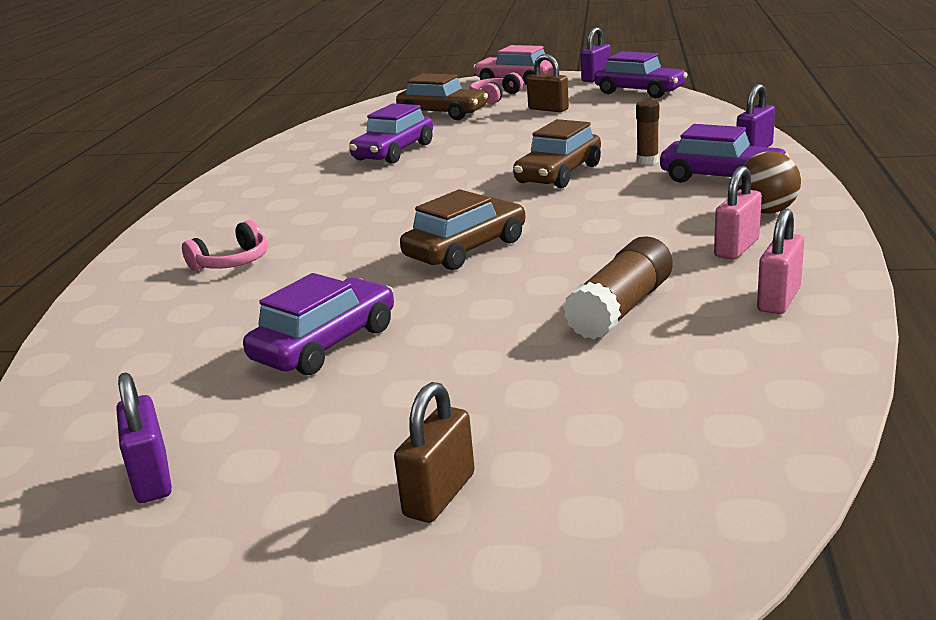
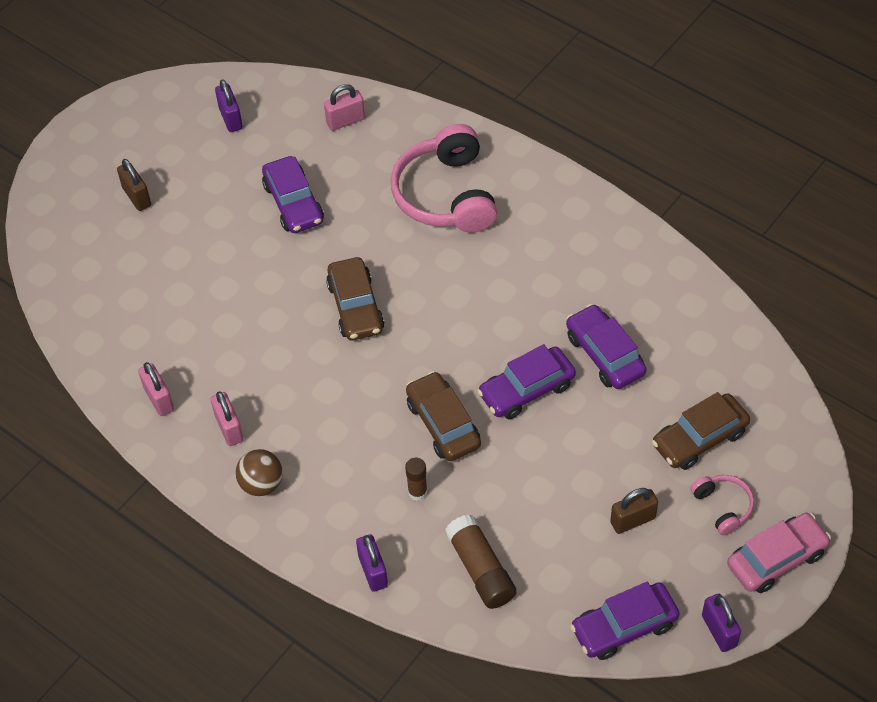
camera: 120 degrees right, 30 degrees up
purple padlock [116,372,172,503] -> purple padlock turned 60 degrees clockwise [215,79,243,132]
pink headphones [182,220,268,271] -> pink headphones [391,124,498,233], size x2.09
brown glue stick [563,236,673,340] -> brown glue stick moved to [445,514,517,609]
purple car [660,124,789,183] -> purple car moved to [478,344,576,419]
none -> pink padlock [324,84,365,131]

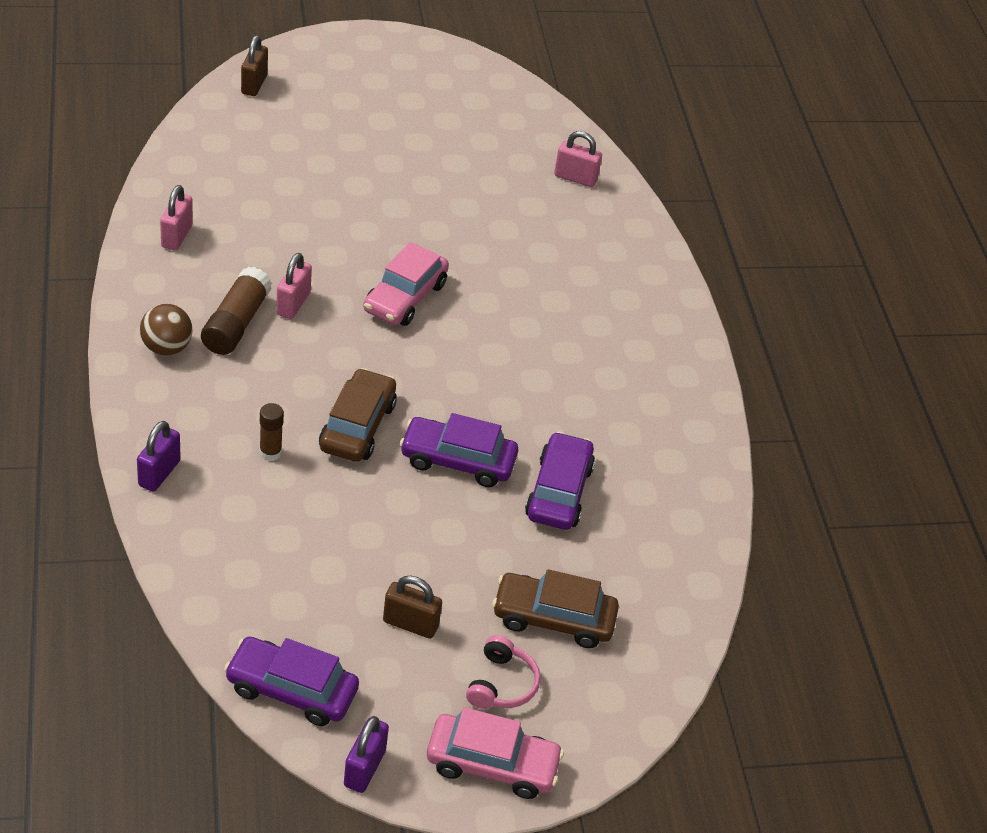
camera: 35 degrees right, 10 degrees down
brown padlock [117,159,151,211] -> brown padlock moved to [241,35,268,96]
pink padlock [211,391,243,446] -> pink padlock moved to [276,253,312,319]
purple padlock [215,79,243,132] -> none
purple car [262,156,324,233] -> none
brown car [326,257,384,340] -> pink car [363,242,449,326]
pink headphones [391,124,498,233] -> none
brown glue stick [445,514,517,609] -> brown glue stick moved to [201,267,272,355]

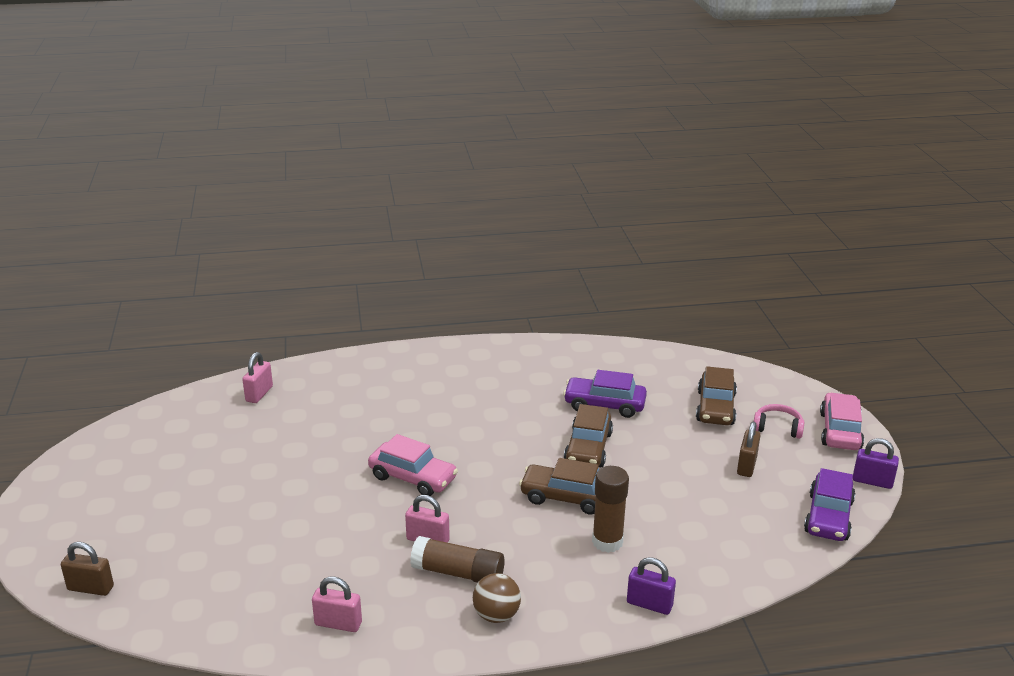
camera: 85 degrees left, 15 degrees down
brown glue stick [259,403,284,461] -> brown glue stick [592,466,629,553], size x1.68
purple car [400,413,518,487] -> brown car [564,404,613,467]

